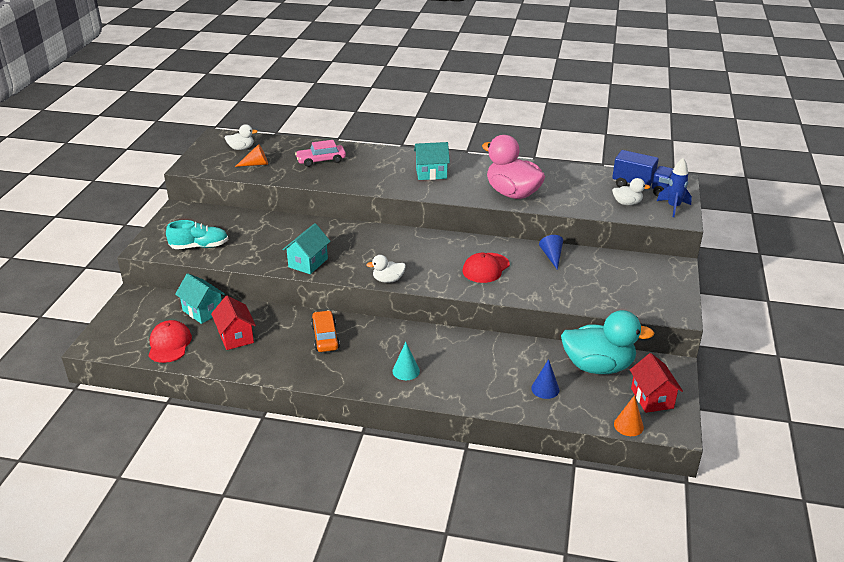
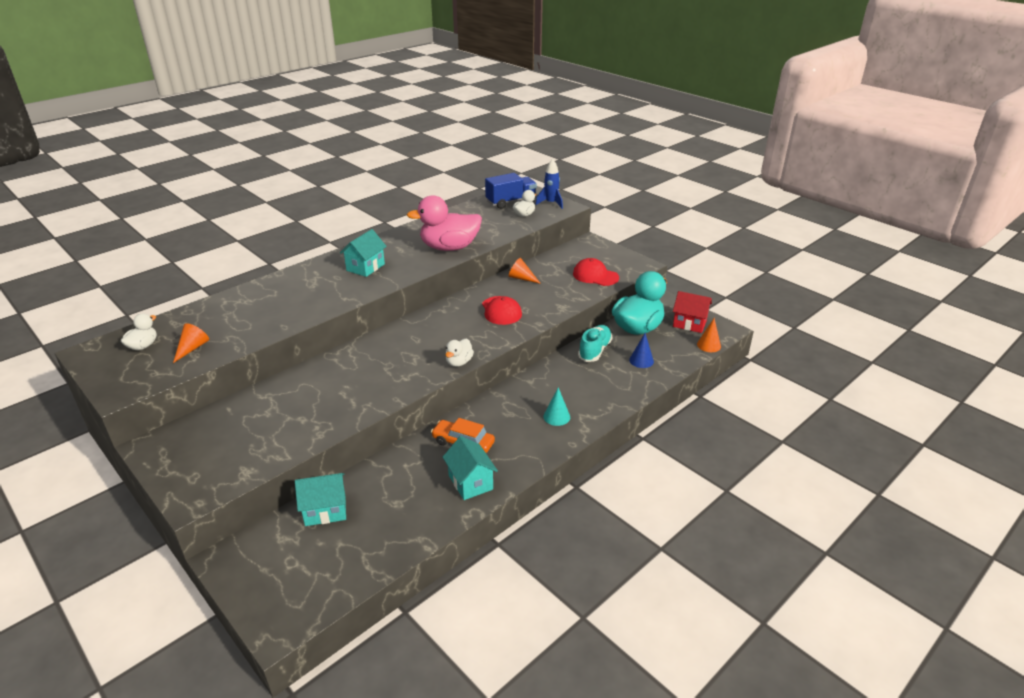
camera: 55 degrees left, 0 degrees up
red cap [148,320,192,363] -> red cap moved to [573,258,619,286]
turquoise shoe [166,220,228,249] -> turquoise shoe moved to [578,325,612,362]
red house [211,296,256,350] -> none
turquoise house [282,223,331,274] -> turquoise house moved to [443,436,498,500]
pink car [295,140,346,167] -> none
blue cone [539,235,563,270] -> orange cone [509,258,541,284]

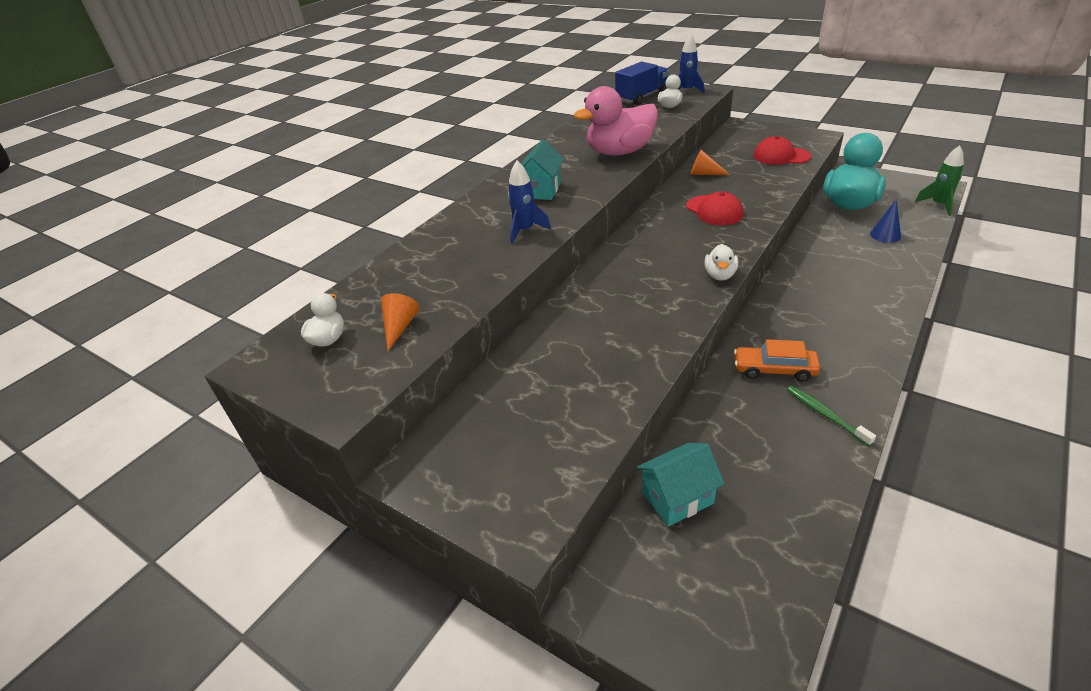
camera: 10 degrees left, 5 degrees up
turquoise house [443,436,498,500] -> green toothbrush [787,386,876,446]
turquoise cone [543,387,570,426] -> none
turquoise shoe [578,325,612,362] -> none
red house [673,291,712,333] -> none
orange cone [697,318,721,352] -> green rocket [915,145,964,216]
none -> blue rocket [508,160,551,244]

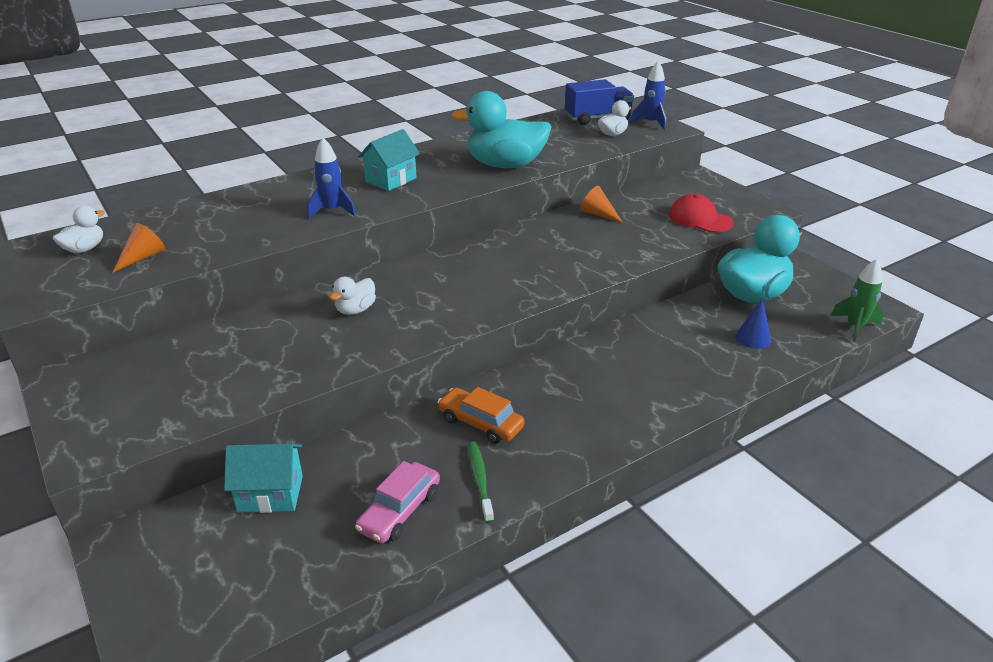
camera: 20 degrees right, 5 degrees down
pink duck [574,86,658,156] -> turquoise duck [451,91,551,168]
red cap [686,192,744,225] -> none
white duck [704,244,738,281] -> white duck moved to [329,277,376,315]
none -> pink car [355,461,440,543]

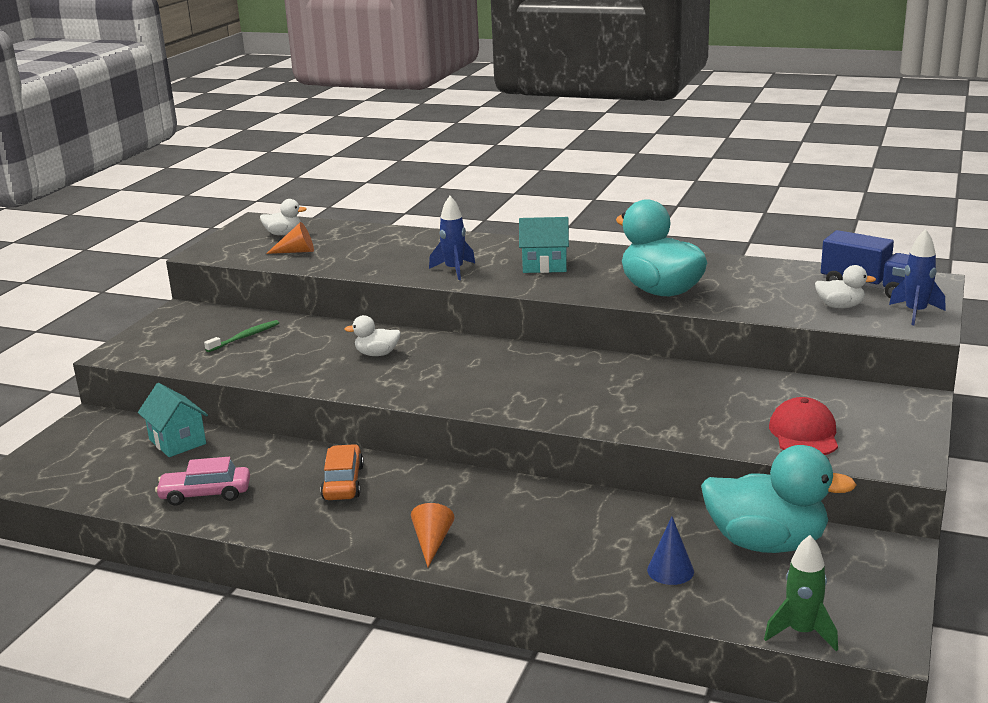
camera: 55 degrees right, 10 degrees down
green toothbrush [468,441,494,523] -> green toothbrush moved to [204,320,279,352]
orange cone [580,186,623,223] -> orange cone moved to [411,503,455,567]

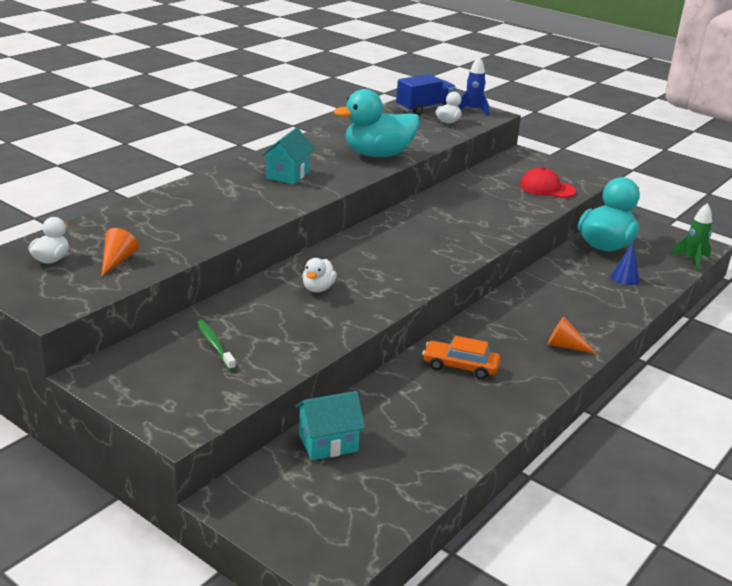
camera: 75 degrees left, 5 degrees up
pink car [155,457,250,506] -> none
blue rocket [429,196,475,280] -> none

